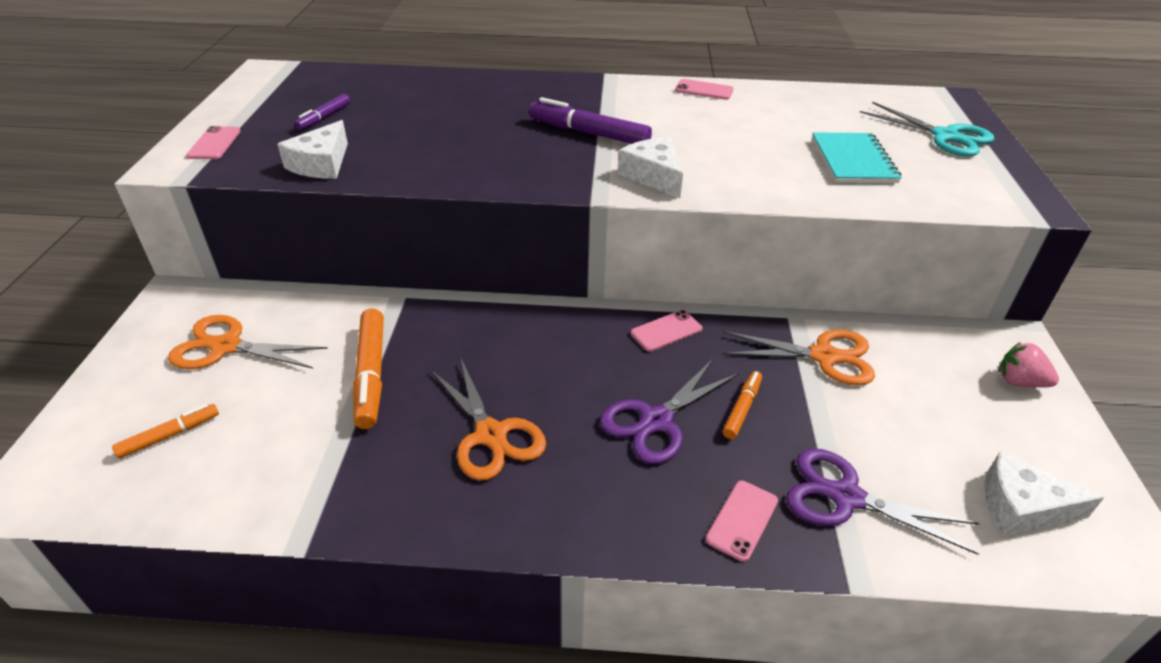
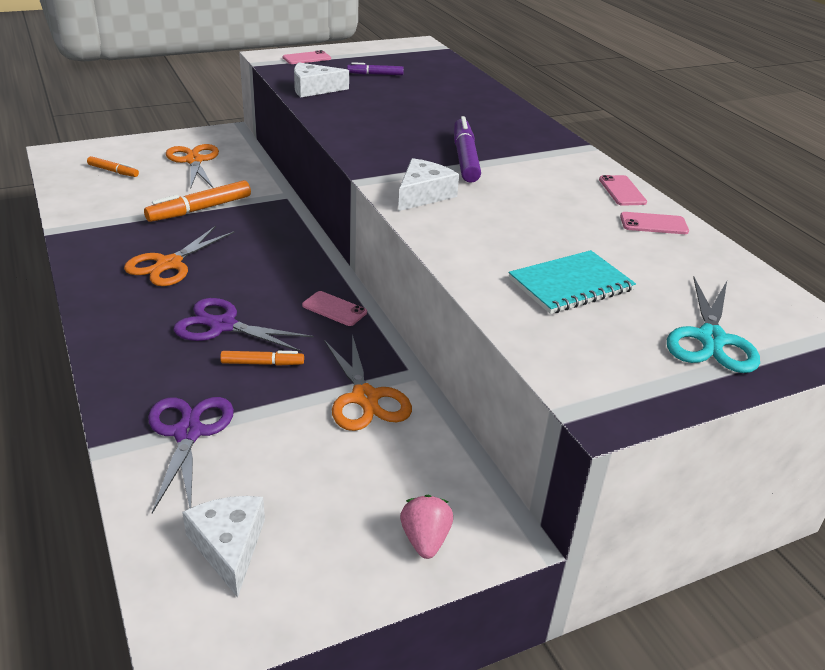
camera: 60 degrees right, 5 degrees down
pink phone [706,481,778,562] -> pink phone moved to [620,212,689,234]

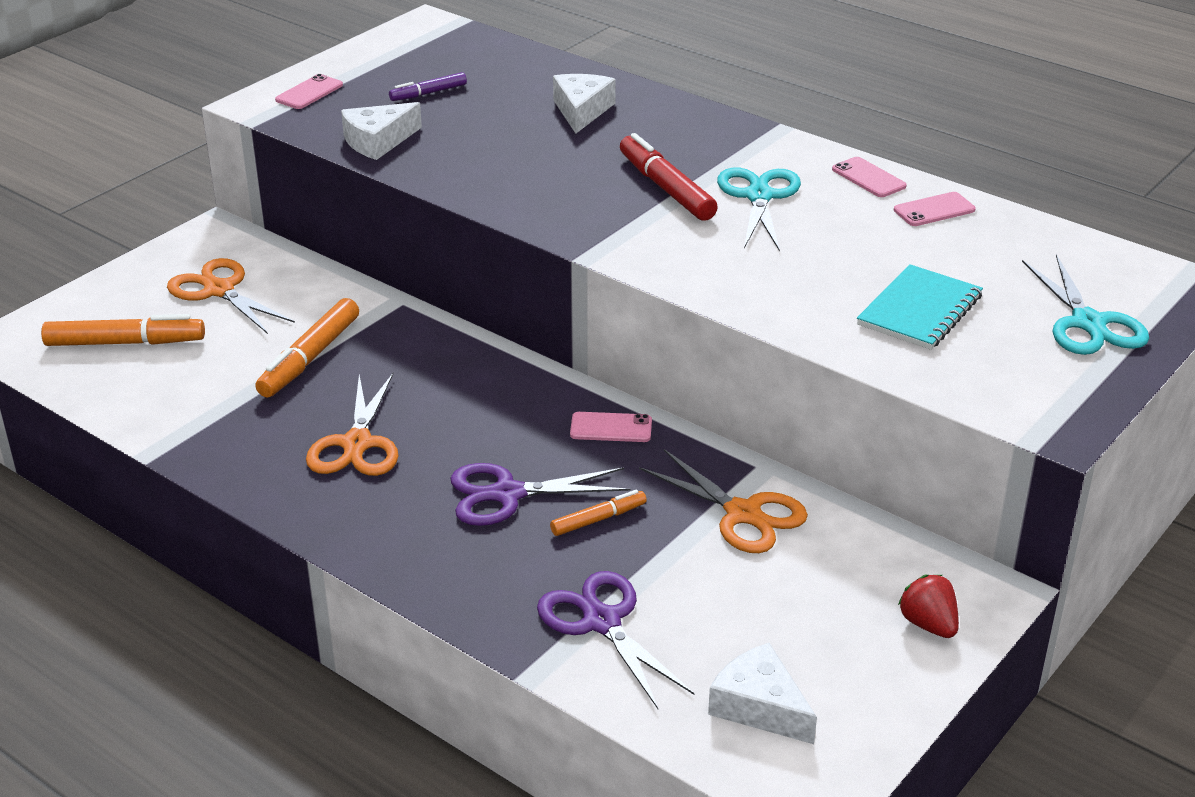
camera: 25 degrees left, 0 degrees up
orange marker [87,156,139,177] -> orange marker [41,314,205,346], size x1.75
white cheese [398,158,459,211] -> white cheese moved to [553,74,616,133]
pink strawberry [400,495,453,559] -> red strawberry [898,575,959,638]
purple marker [454,116,481,183] -> red marker [620,133,718,221]
none -> turquoise scissors [717,167,801,252]

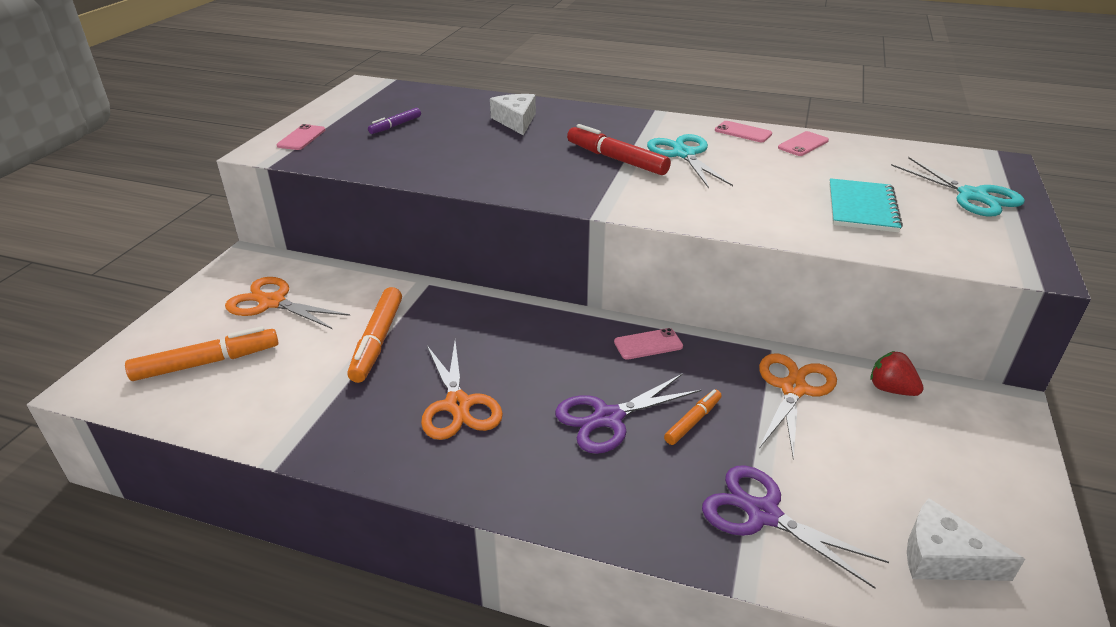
camera: 20 degrees left, 0 degrees up
white cheese [341,102,422,160] -> none
orange scissors [639,449,808,553] -> orange scissors turned 90 degrees counterclockwise [759,353,837,459]
red strawberry [898,575,959,638] -> red strawberry moved to [870,351,924,396]

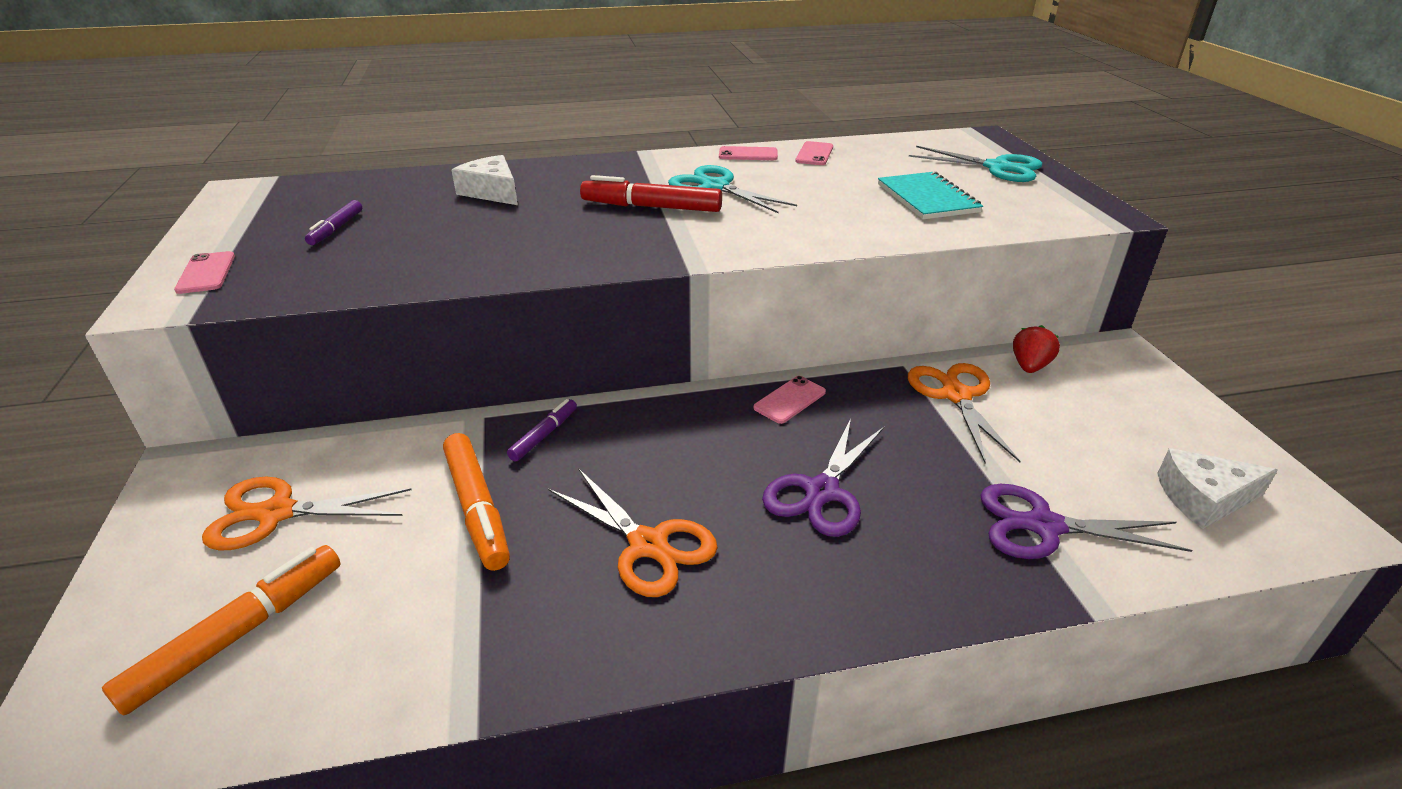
camera: 30 degrees left, 0 degrees up
orange marker [664,390,722,445] -> none
red strawberry [870,351,924,396] -> red strawberry turned 105 degrees clockwise [1013,325,1060,373]
none -> purple marker [507,399,577,462]

